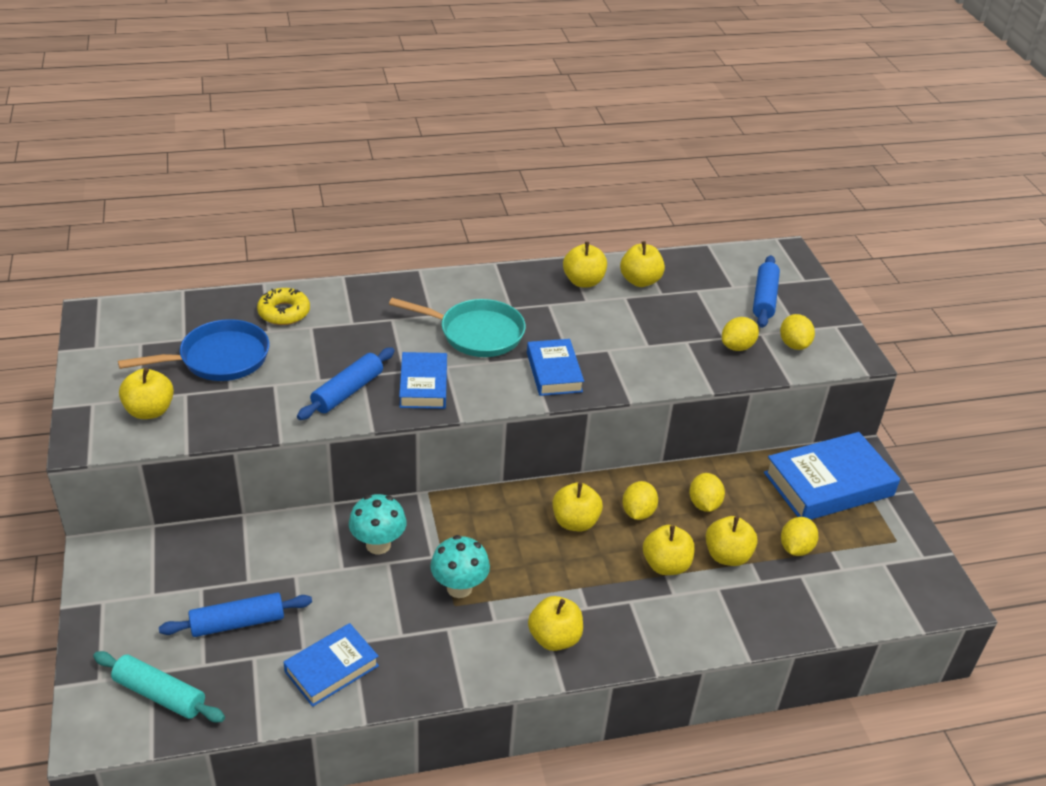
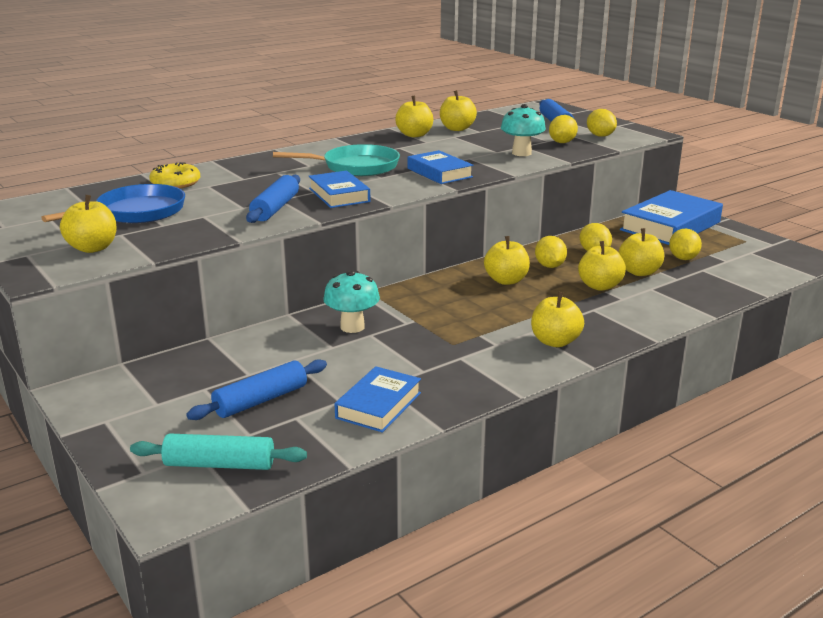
camera: 20 degrees left, 15 degrees down
turquoise mushroom [430,535,490,598] -> turquoise mushroom moved to [501,104,546,156]

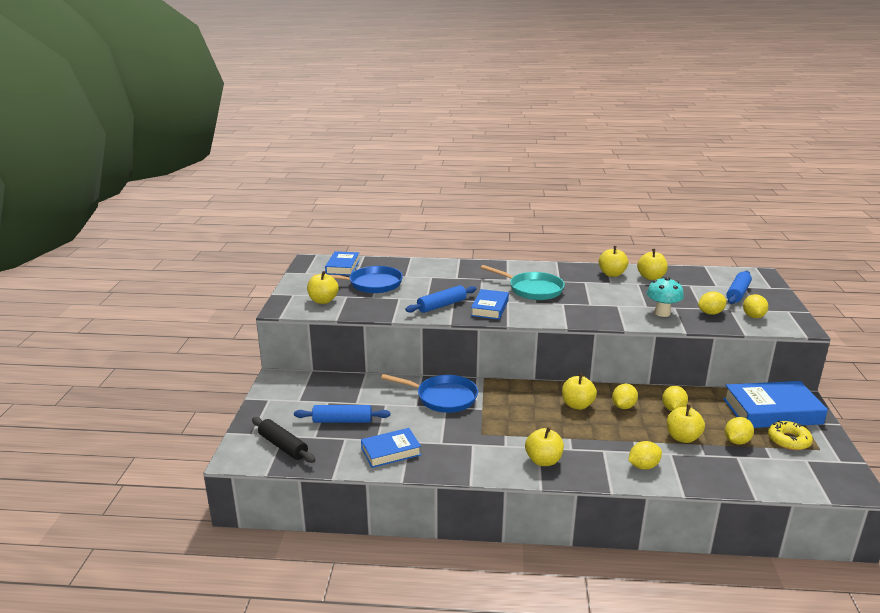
camera: 40 degrees right, 0 degrees up
turquoise rolling pin [130,433,307,470] -> black rolling pin [252,417,315,463]
yellow donut [149,162,200,188] -> yellow donut moved to [768,421,813,450]
turquoise mushroom [323,270,380,333] -> blue pan [381,374,478,413]
blue book [408,150,473,184] -> blue book moved to [325,251,360,275]
yellow apple [578,241,626,291] -> none
none -> yellow lemon [628,441,662,470]

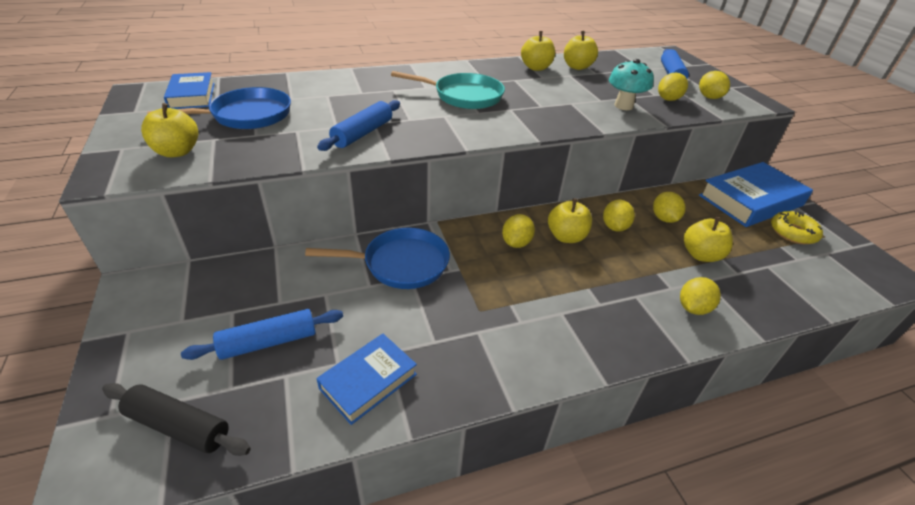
camera: 25 degrees left, 15 degrees up
blue book [471,289,509,320] -> none
yellow apple [525,427,564,466] -> none
yellow lemon [725,417,754,445] -> yellow lemon moved to [502,214,535,248]

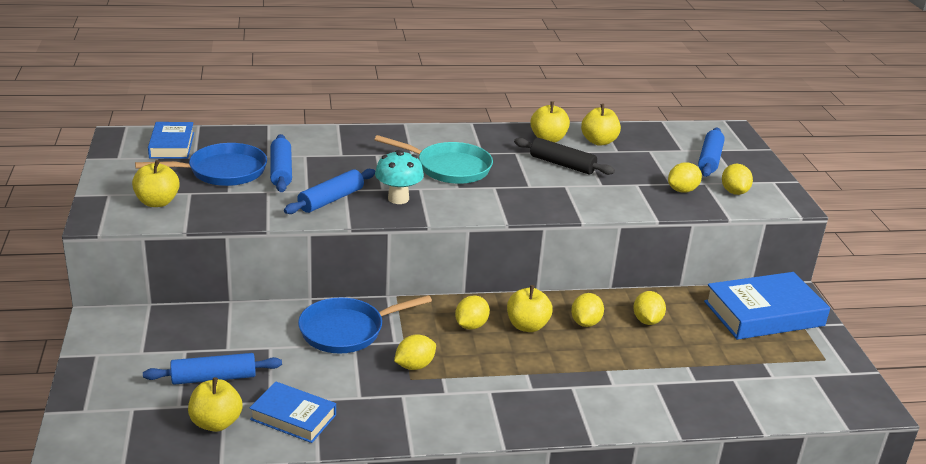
camera: 10 degrees right, 10 degrees down
black rolling pin [102,383,251,456] -> black rolling pin moved to [514,138,615,175]
blue pan [305,228,450,289] -> blue pan turned 150 degrees clockwise [298,295,432,353]
blue book [316,334,417,425] -> blue book turned 60 degrees clockwise [250,381,336,443]
turquoise mushroom [609,59,654,110] -> turquoise mushroom moved to [375,150,424,204]
yellow lemon [680,277,721,315] -> yellow lemon moved to [394,334,436,370]
yellow apple [684,217,733,262] -> yellow apple moved to [188,377,243,432]
yellow donut [771,211,823,244] -> none
none -> blue rolling pin [270,134,292,192]

